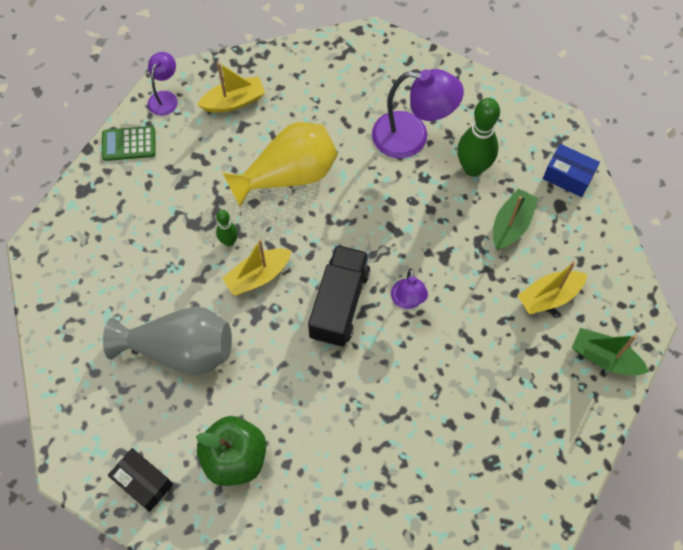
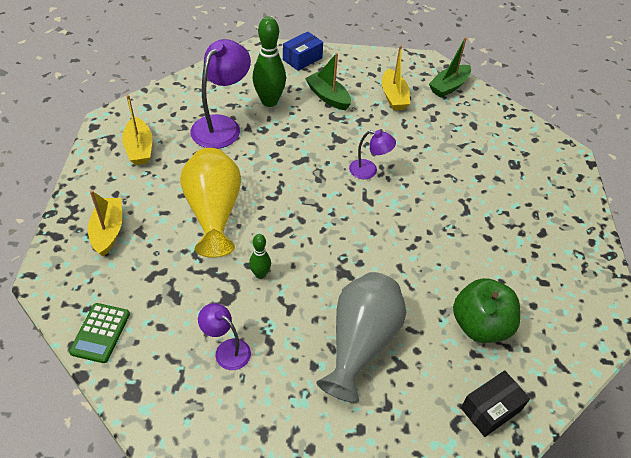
camera: 75 degrees left, 15 degrees down
purple lamp [148,52,178,116] -> purple lamp moved to [198,303,251,370]
yellow boat [222,239,292,296] -> yellow boat moved to [122,95,152,165]
black truck [308,245,370,347] -> none

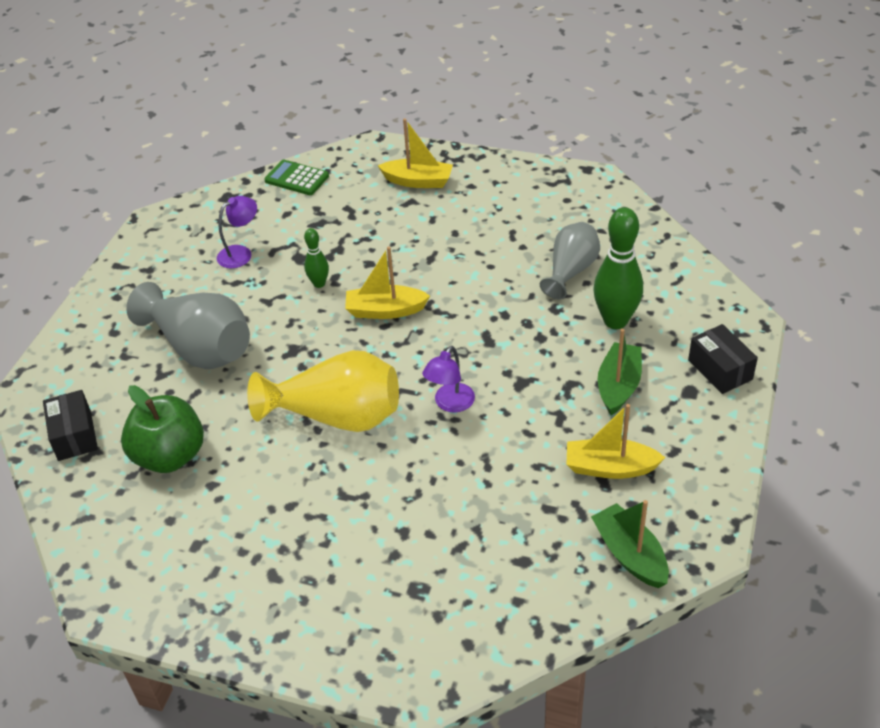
camera: 110 degrees right, 5 degrees down
yellow boat [122,95,152,165] -> yellow boat moved to [345,246,430,319]
yellow vase [180,148,241,258] -> yellow vase moved to [247,350,399,432]
purple lamp [191,39,251,149] -> grey vase [540,222,600,299]
blue box [283,31,323,71] -> black box [688,324,758,394]
green boat [305,53,351,110] -> green boat turned 45 degrees counterclockwise [598,329,642,415]

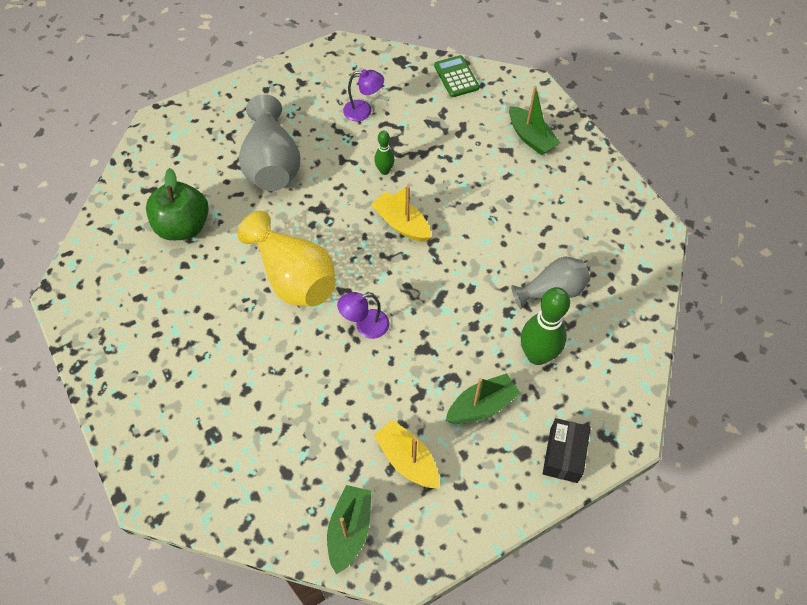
camera: 40 degrees right, 15 degrees up
black box [43,390,98,461] -> none
yellow boat [378,118,453,188] -> green boat [509,86,560,155]

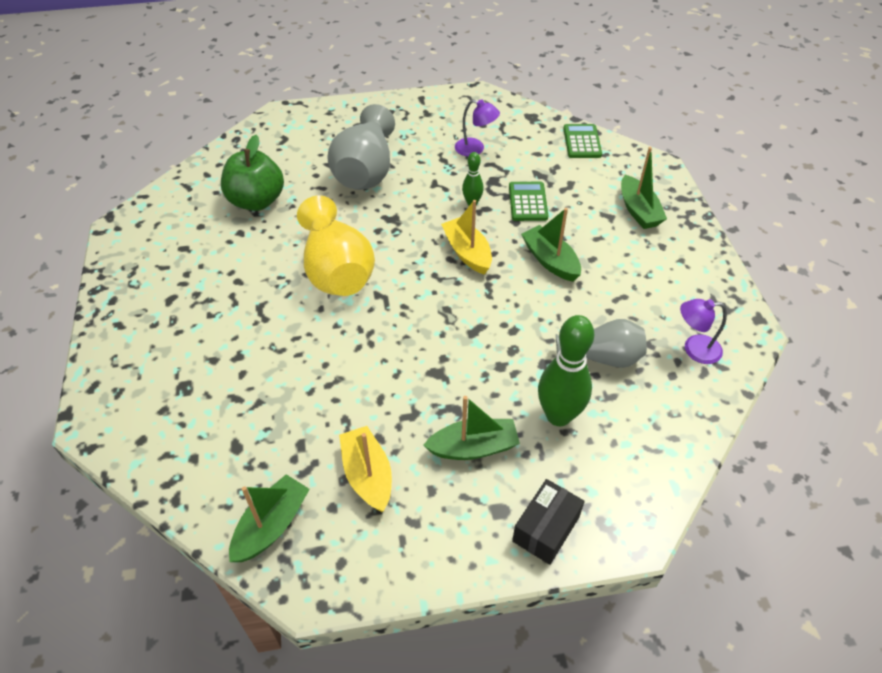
camera: 20 degrees right, 10 degrees down
purple lamp [337,292,390,339] -> purple lamp moved to [680,299,727,364]
none -> green calculator [509,182,548,221]
none -> green boat [521,208,581,282]

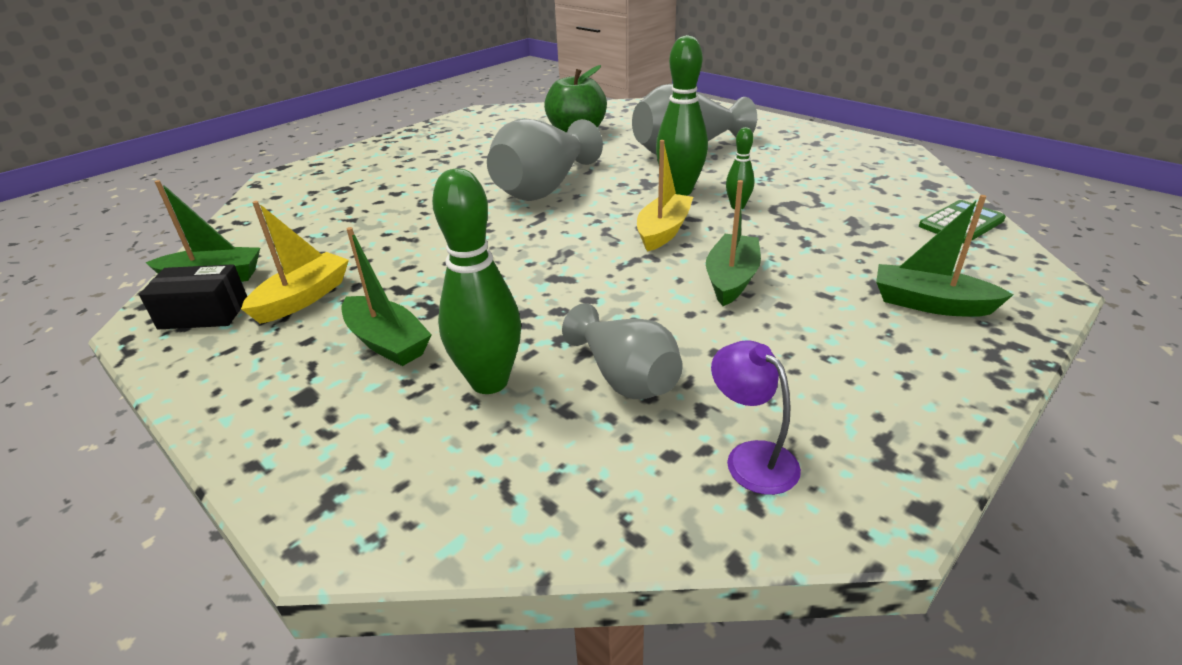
camera: 55 degrees right, 15 degrees down
yellow vase [297,195,375,296] -> grey vase [487,118,603,201]
purple lamp [455,99,500,156] -> none
green calculator [509,182,548,221] -> none
black box [512,479,585,565] -> black box moved to [139,264,247,329]
green boat [621,147,667,229] -> green boat turned 75 degrees clockwise [876,195,1013,317]
none -> green bowling pin [656,35,708,196]

